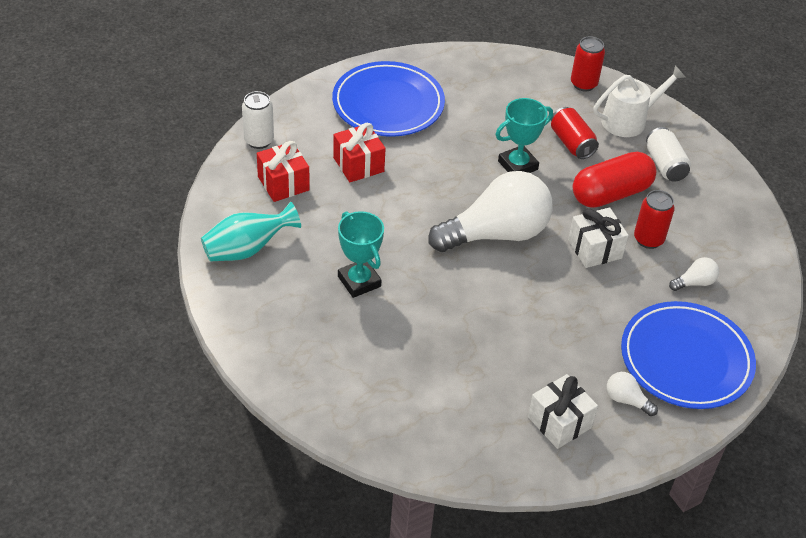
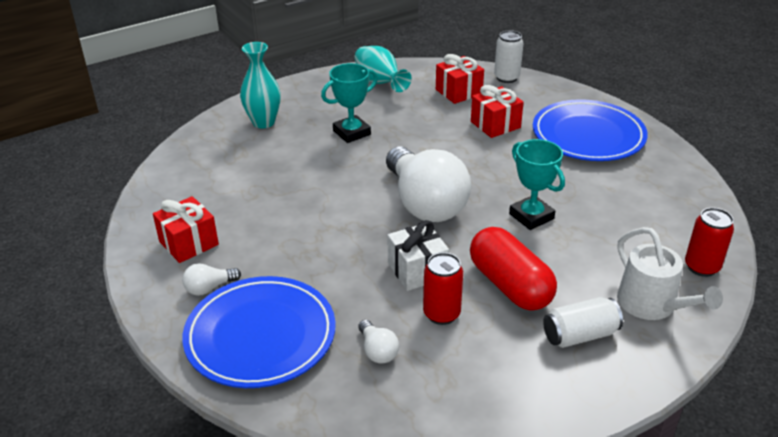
camera: 90 degrees right, 10 degrees down
white gift [528,374,598,449] -> red gift [153,196,219,263]
red can [551,107,599,159] -> none
white light bulb [607,372,658,416] -> white light bulb turned 150 degrees counterclockwise [182,263,241,296]
none -> turquoise vase [240,42,281,128]

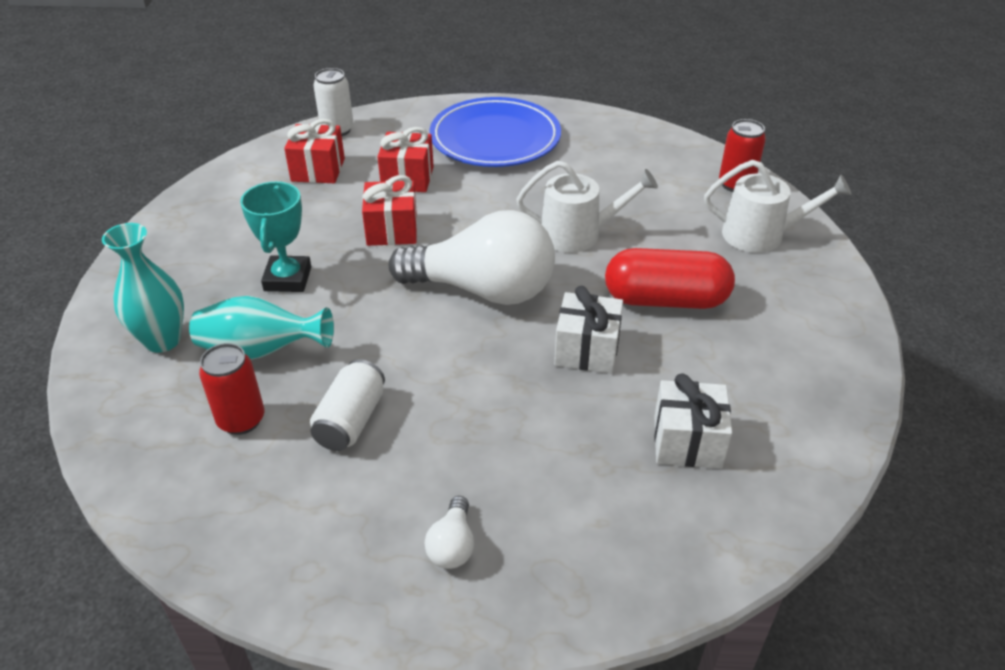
camera: 55 degrees left, 5 degrees up
red gift [153,196,219,263] -> red gift moved to [362,175,417,246]
blue plate [182,276,336,388] -> none
turquoise vase [354,46,412,92] -> turquoise vase moved to [189,296,334,360]
white light bulb [358,320,399,364] -> white gift [654,373,732,468]
red can [423,252,463,325] -> red can moved to [199,343,264,435]
turquoise trophy [509,139,565,230] -> white watering can [516,161,658,253]
white can [543,297,623,348] -> white can moved to [310,359,385,451]

